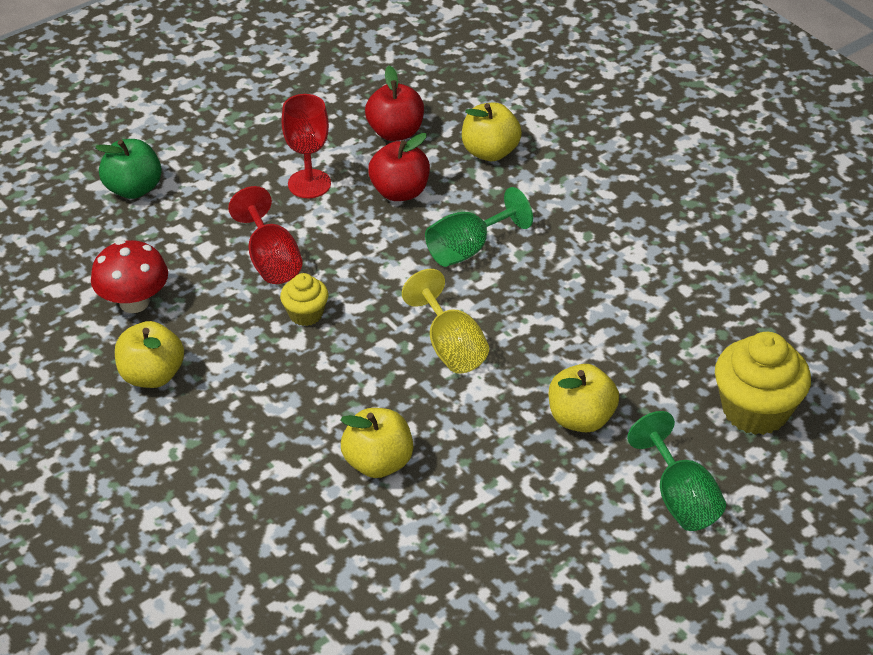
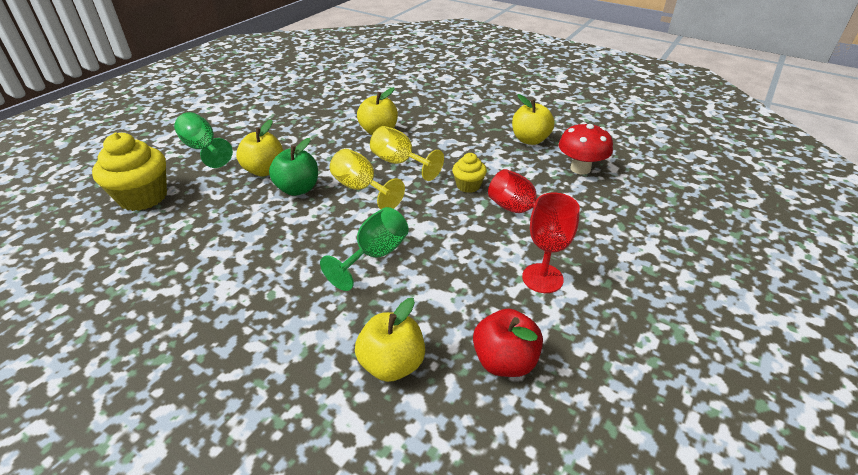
camera: 160 degrees right, 5 degrees down
green apple [95,139,162,199] -> green apple moved to [269,138,318,196]
red apple [368,133,430,201] -> none
none -> yellow goblet [370,126,444,181]

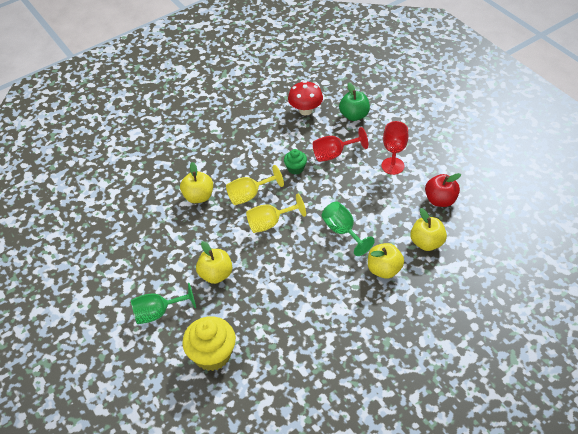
camera: 65 degrees left, 10 degrees up
green apple [269,138,318,196] -> green apple moved to [339,83,370,121]
yellow cupcake [452,153,487,193] -> green cupcake [284,149,307,175]
yellow apple [512,94,555,145] -> yellow apple moved to [368,243,404,279]

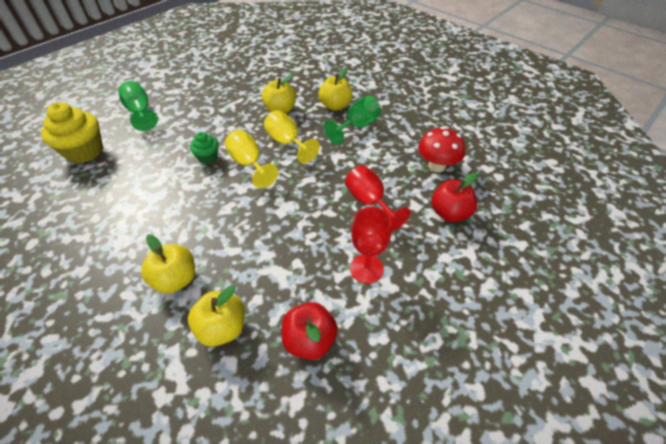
camera: 75 degrees right, 0 degrees up
yellow apple [196,241,232,284] -> yellow apple moved to [319,68,352,111]
green cupcake [284,149,307,175] -> green cupcake moved to [190,132,218,164]
green goblet [322,202,375,256] -> green goblet moved to [324,96,381,145]
green apple [339,83,370,121] -> red apple [431,173,477,222]

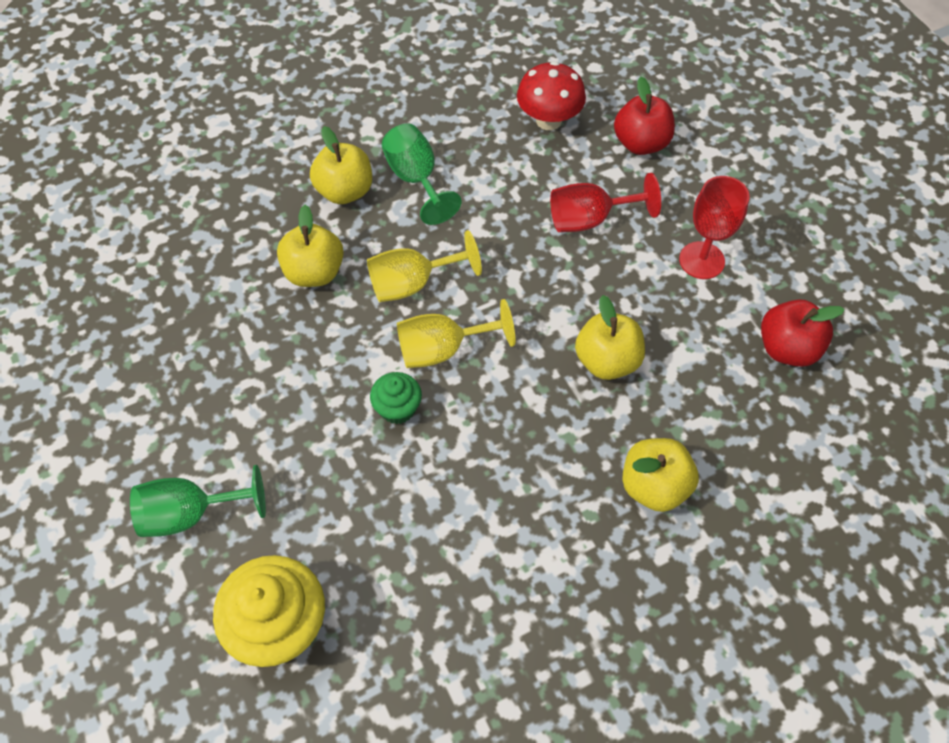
camera: 70 degrees left, 10 degrees up
yellow apple [188,285,245,347] -> yellow apple moved to [575,295,645,380]

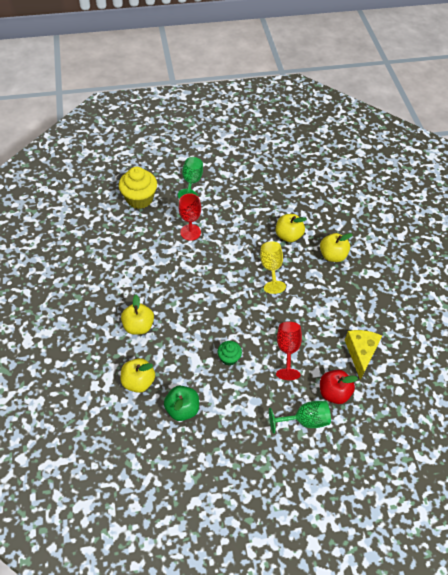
camera: 105 degrees right, 5 degrees down
green cupcake [370,372,422,424] -> green cupcake moved to [218,341,242,366]
green goblet [382,124,462,225] -> green goblet moved to [269,401,331,434]
yellow goblet [397,299,515,368] -> none
red mushroom [517,61,586,130] -> yellow cheese [345,330,382,380]
yellow apple [575,295,645,380] -> yellow apple moved to [120,358,155,393]
red goblet [679,176,750,279] -> red goblet moved to [179,193,201,241]
red apple [761,299,845,367] -> green apple [164,386,199,421]

